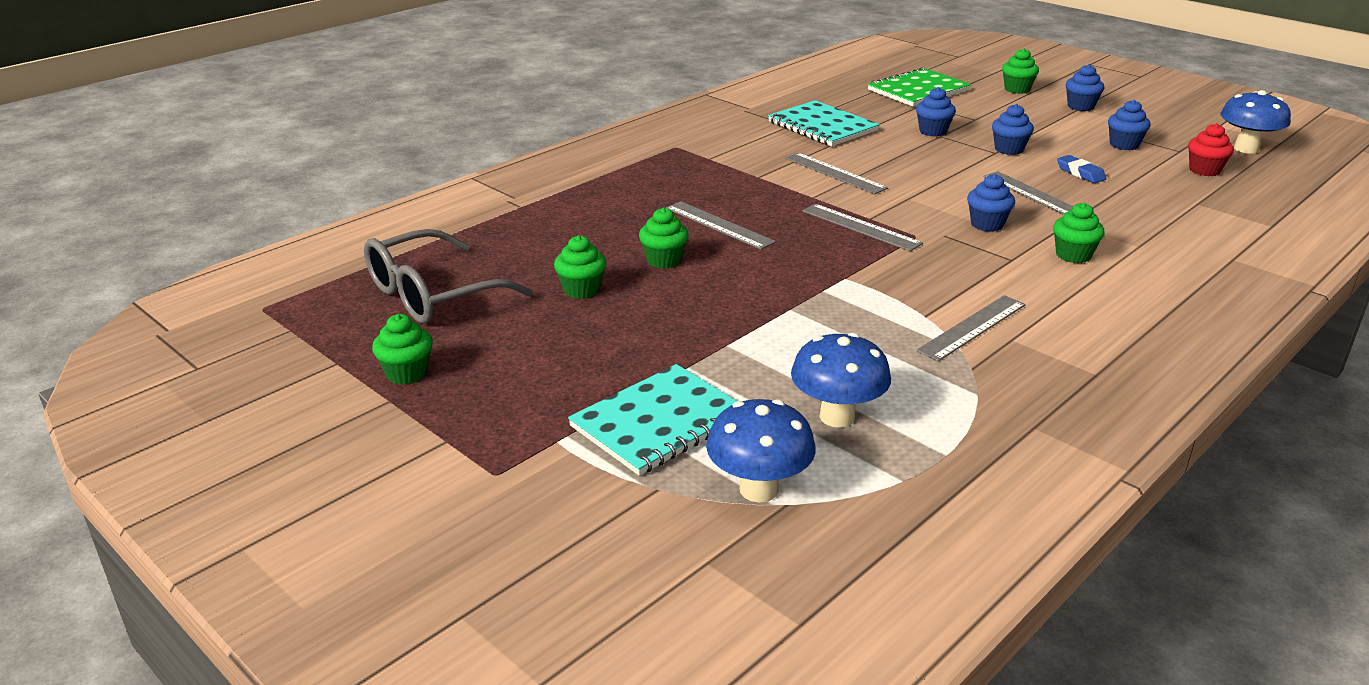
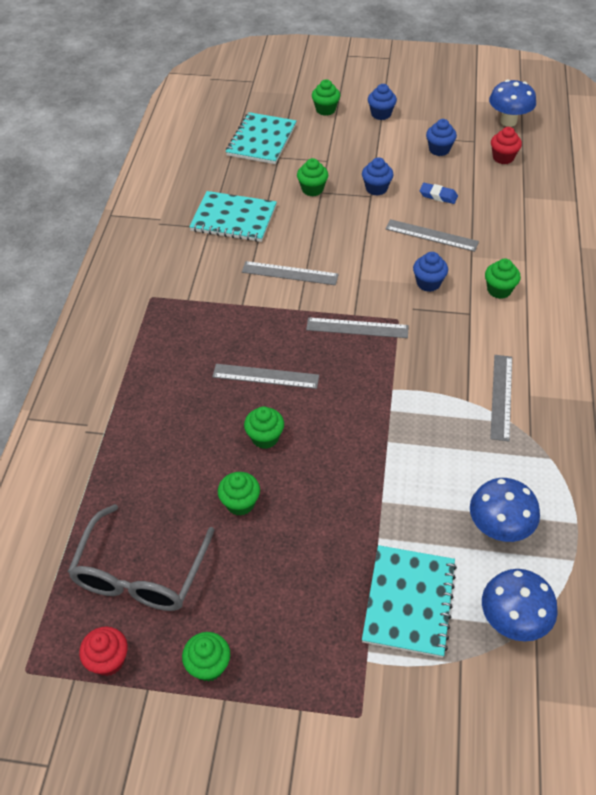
camera: 35 degrees left, 20 degrees up
green notebook [868,67,971,107] -> turquoise notebook [226,112,297,164]
blue cupcake [916,87,956,137] -> green cupcake [297,158,328,196]
none -> red cupcake [79,627,128,676]

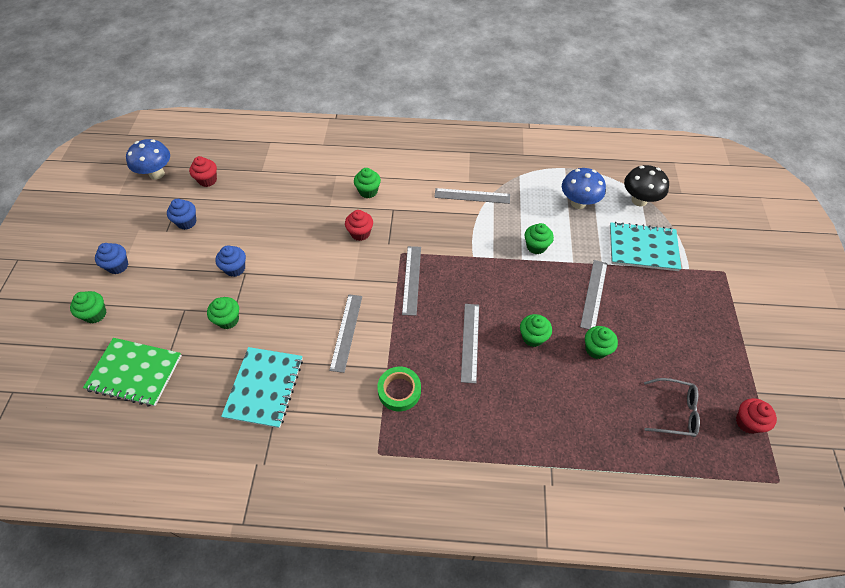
camera: 95 degrees left, 5 degrees up
grey glasses [68,504,214,611] -> grey glasses [644,378,700,437], size x0.61
green cupcake [182,632,230,682] -> green cupcake moved to [525,223,554,254]
turquoise notebook [226,112,297,164] -> green notebook [83,338,182,406]
grey ruler [386,219,479,252] -> grey ruler moved to [580,260,608,330]
blue cupcake [413,252,448,292] -> red cupcake [345,210,373,241]
blue eraser [420,183,458,204] -> none
blue mushroom [482,569,558,641] -> black mushroom [624,165,669,206]
none -> green tape [377,367,421,411]

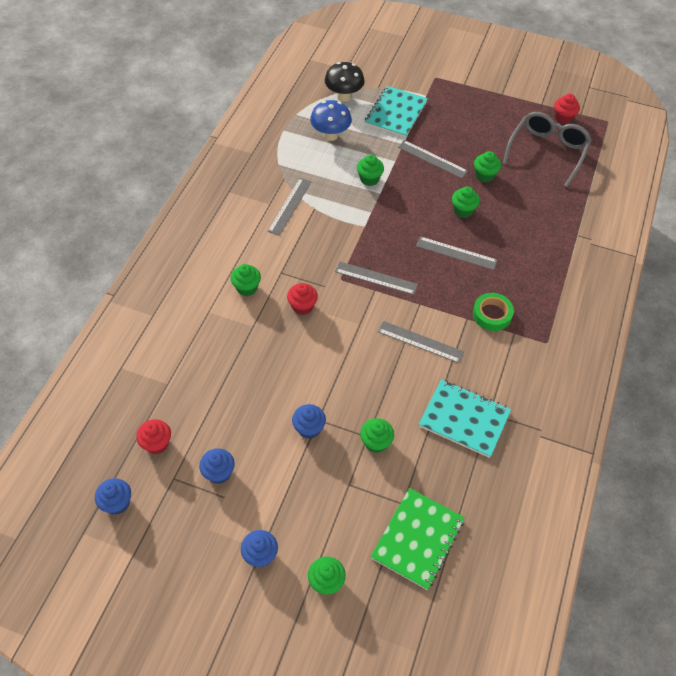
camera: 75 degrees left, 0 degrees up
blue mushroom [126,139,170,180] -> blue cupcake [95,478,131,515]
grey glasses [644,378,700,437] -> grey glasses [503,112,592,187], size x1.65

